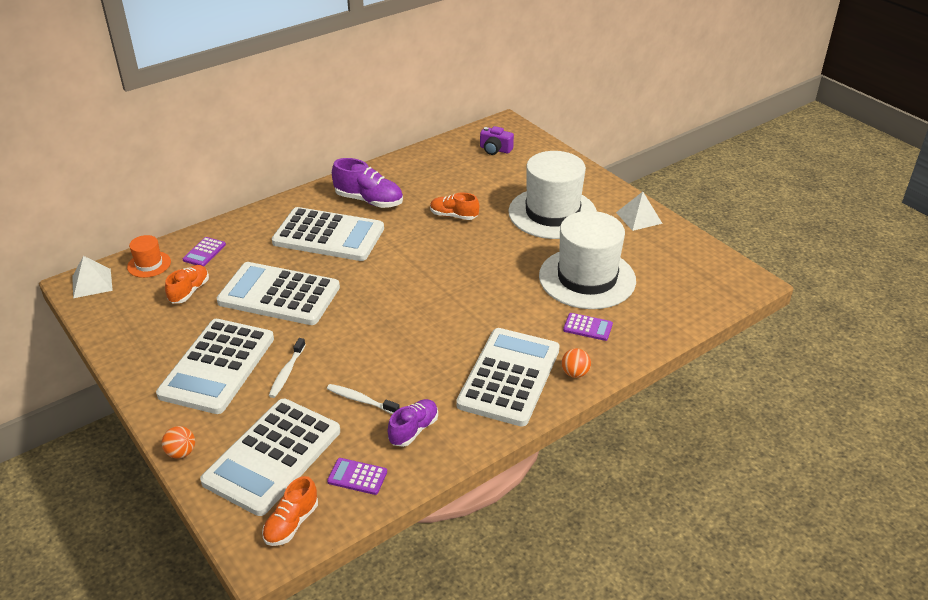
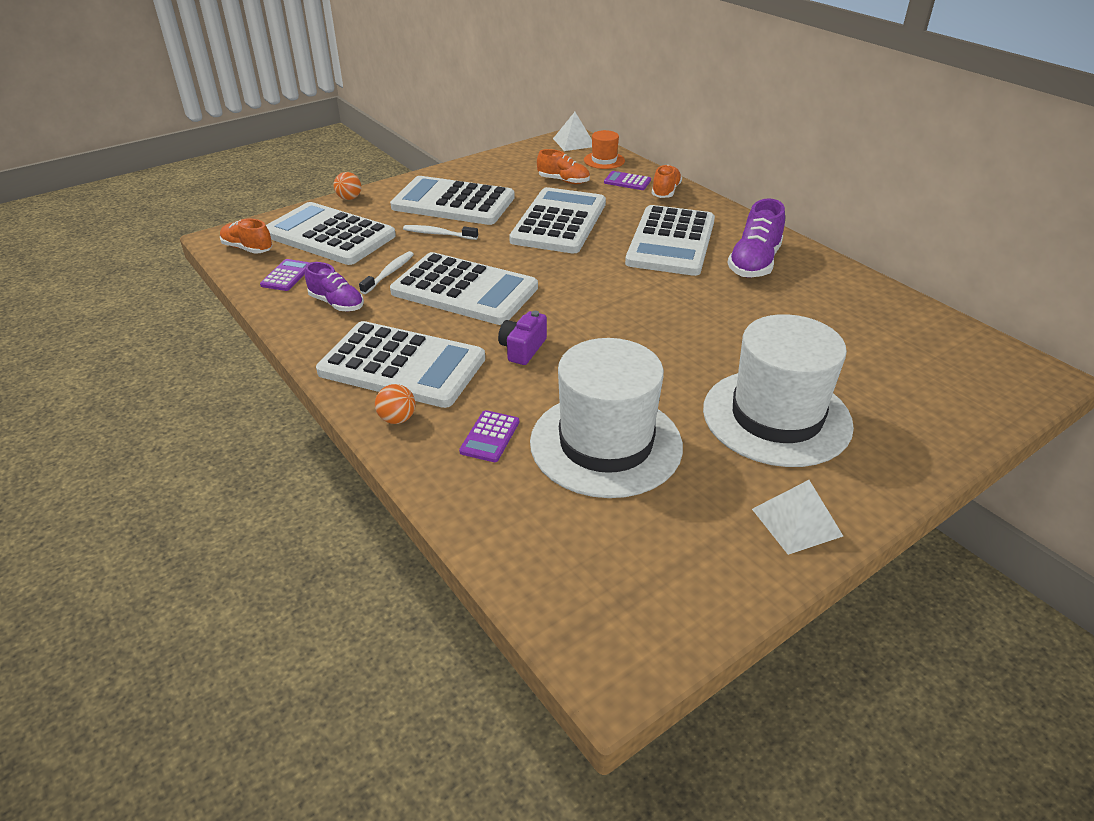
camera: 90 degrees right, 0 degrees up
orange shoe [430,193,479,220] -> orange shoe moved to [651,165,682,198]
purple camera [480,126,514,155] -> purple camera moved to [498,311,547,365]
none -> white calculator [390,252,538,325]

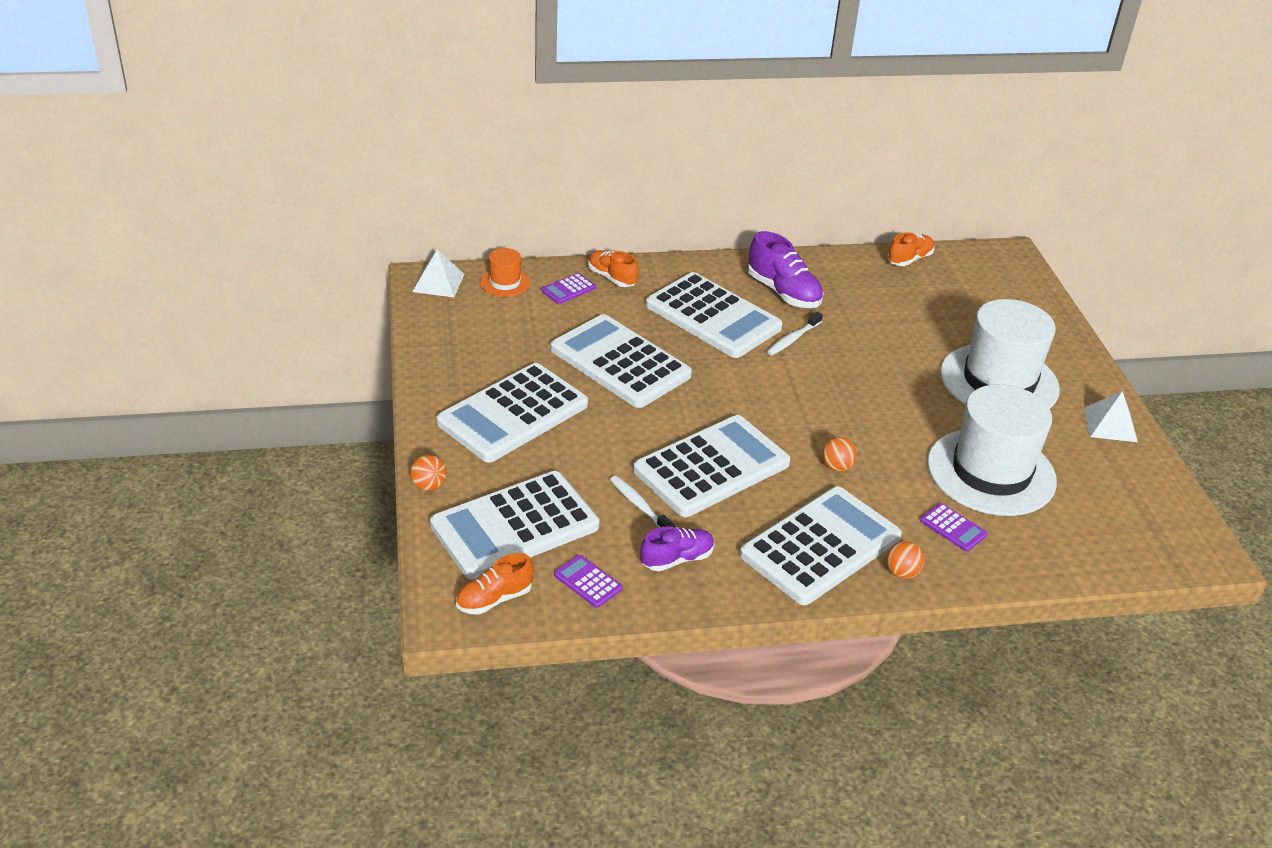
camera: 65 degrees left, 0 degrees up
white toothbrush [403,225,478,240] -> white toothbrush moved to [767,312,823,356]
purple camera [498,311,547,365] -> orange ball [822,437,857,472]
orange shoe [537,149,590,184] -> orange shoe moved to [887,232,935,266]

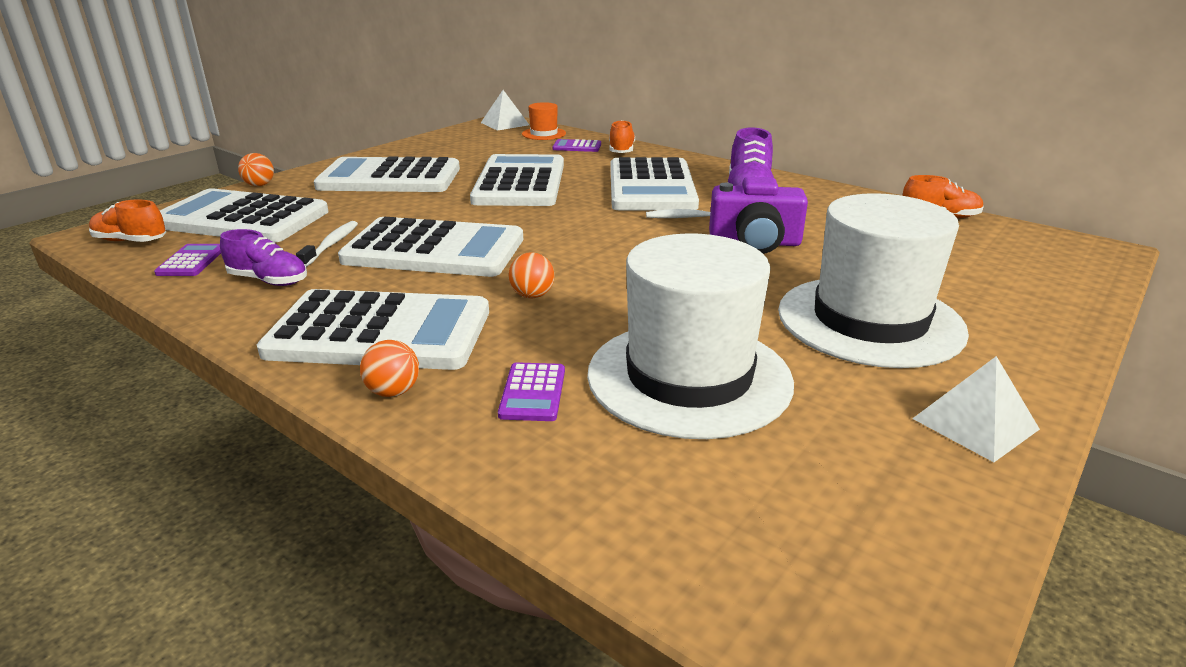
camera: 50 degrees right, 10 degrees down
none -> purple camera [709,177,808,254]

